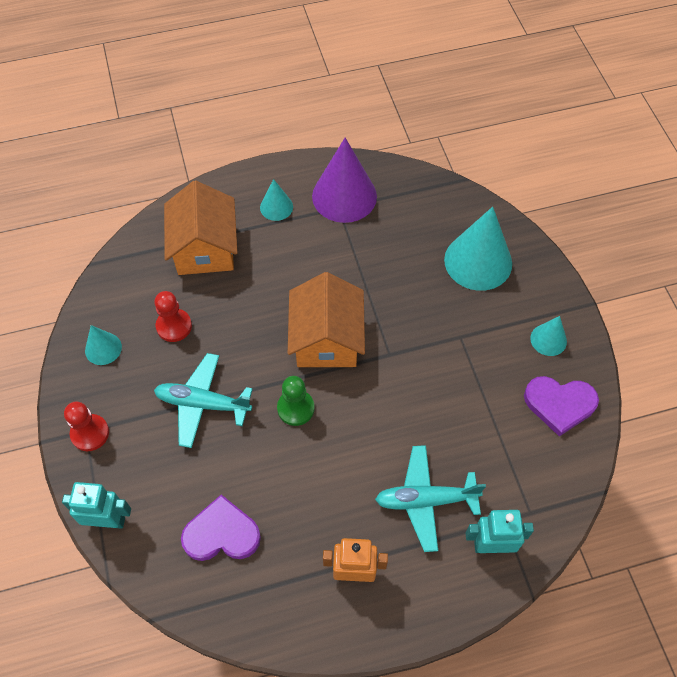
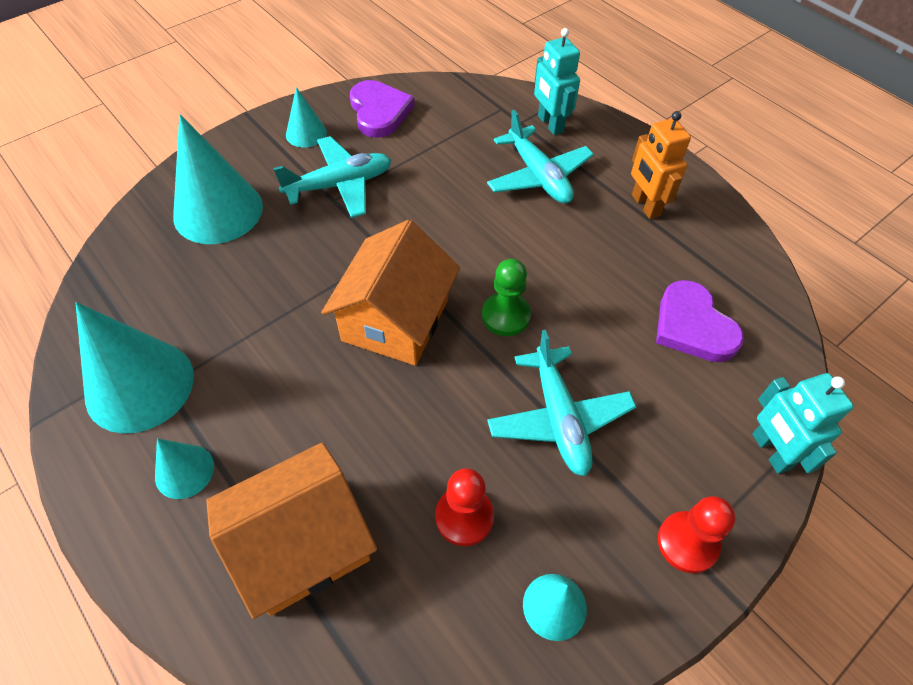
camera: 115 degrees left, 5 degrees down
orange house [288,272,365,367] -> orange house turned 45 degrees counterclockwise [321,220,460,366]
purple cone [312,138,377,223] -> turquoise cone [76,302,194,434]
none -> turquoise plane [273,136,392,218]

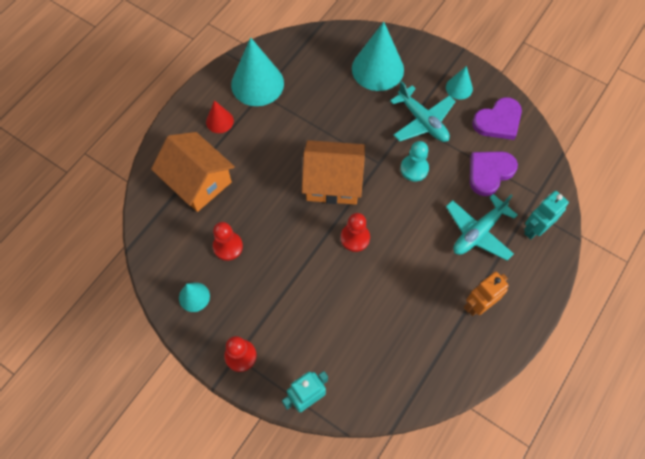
camera: 75 degrees right, 10 degrees up
turquoise cone [155,438,214,499] -> red cone [206,100,234,133]
green pawn [482,259,531,336] -> red pawn [341,213,370,252]
turquoise plane [487,330,636,476] -> none
purple heart [656,280,744,362] -> purple heart moved to [470,151,518,196]
none -> turquoise pawn [400,141,429,181]

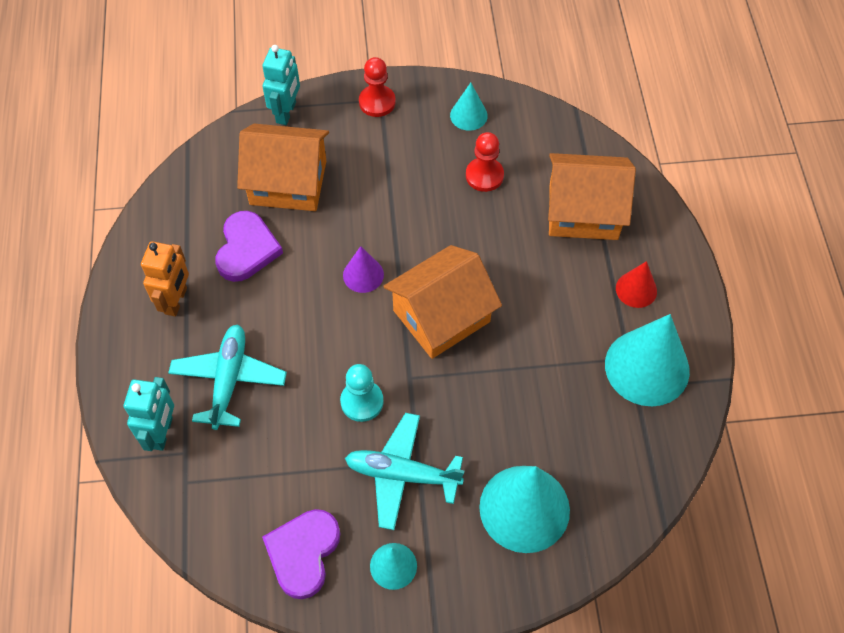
camera: 140 degrees right, 5 degrees down
red pawn [341,213,370,252] -> purple cone [343,246,384,293]
purple heart [470,151,518,196] -> purple heart moved to [215,211,283,282]
none -> orange house [237,124,329,211]

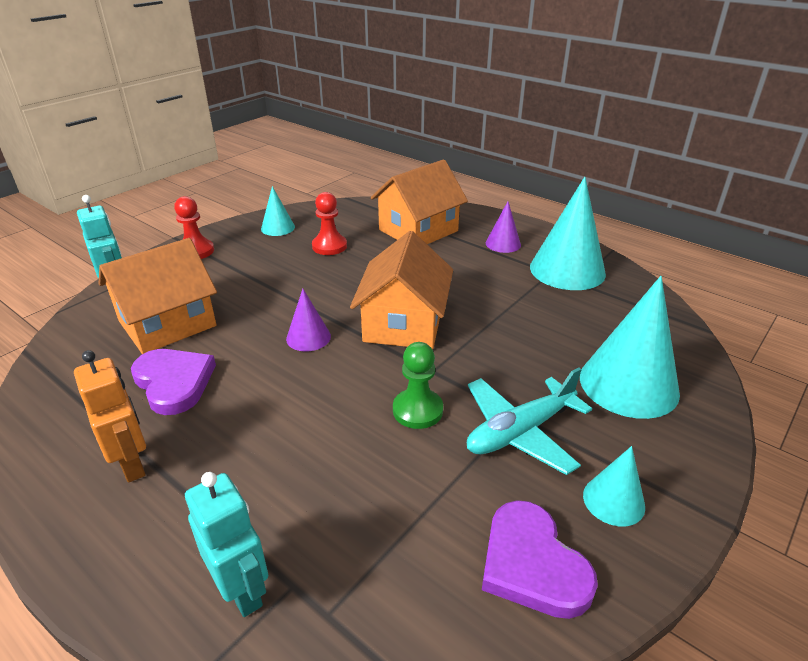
camera: 45 degrees left, 25 degrees down
turquoise plane [168,325,287,430] -> none
turquoise pawn [340,364,384,422] -> green pawn [393,342,443,429]
red cone [616,261,657,308] -> purple cone [486,201,521,253]

